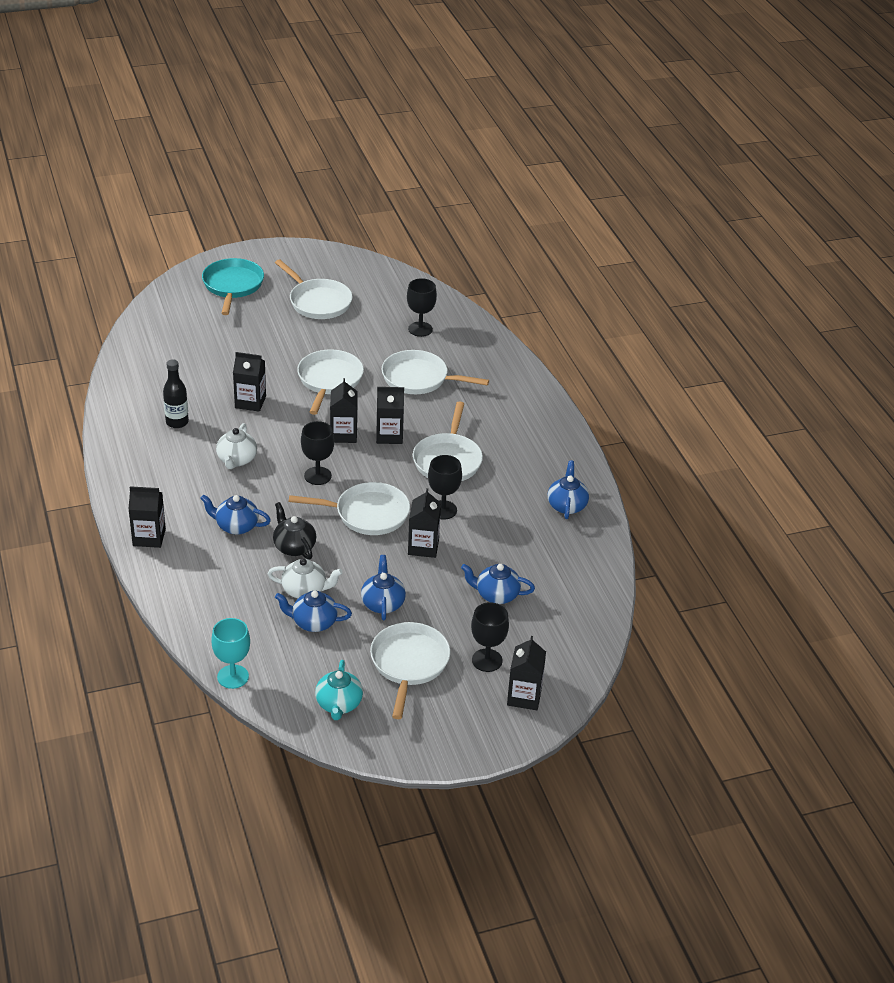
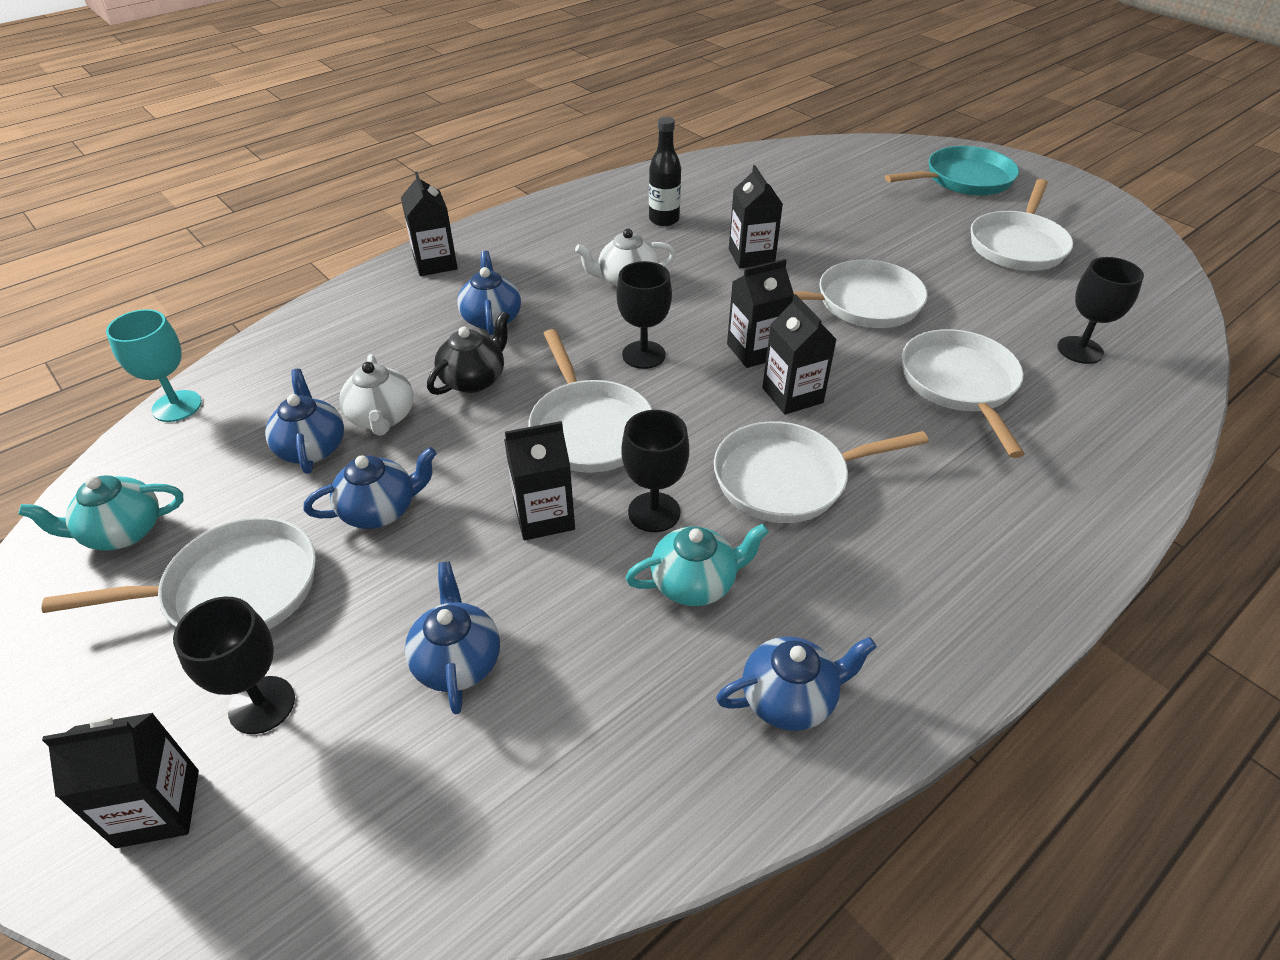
camera: 70 degrees right, 5 degrees up
none -> turquoise teapot [626,523,769,606]

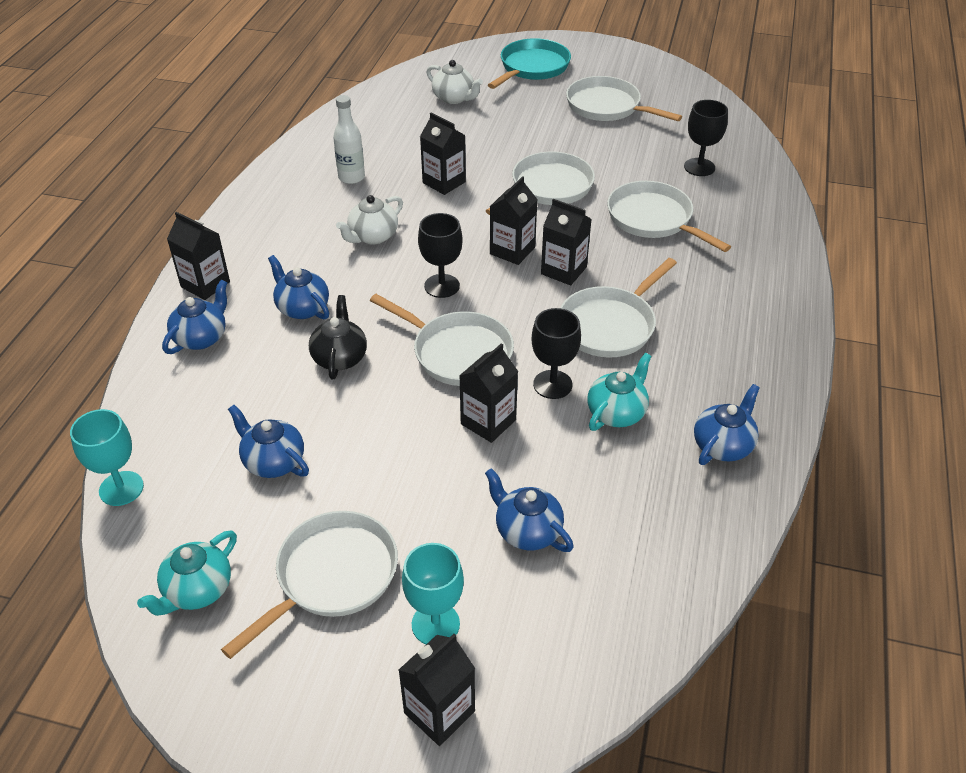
camera: 35 degrees left, 0 degrees up
black goblet [173,597,295,734] -> turquoise goblet [402,543,464,644]
blue teapot [303,447,437,529] -> blue teapot moved to [162,280,227,354]
white teapot [339,354,414,436] -> white teapot moved to [426,60,483,104]
black bottle [649,117,681,226] -> white bottle [333,95,365,184]
white pan [971,179,1073,271] -> white pan turned 135 degrees clockwise [566,76,682,121]

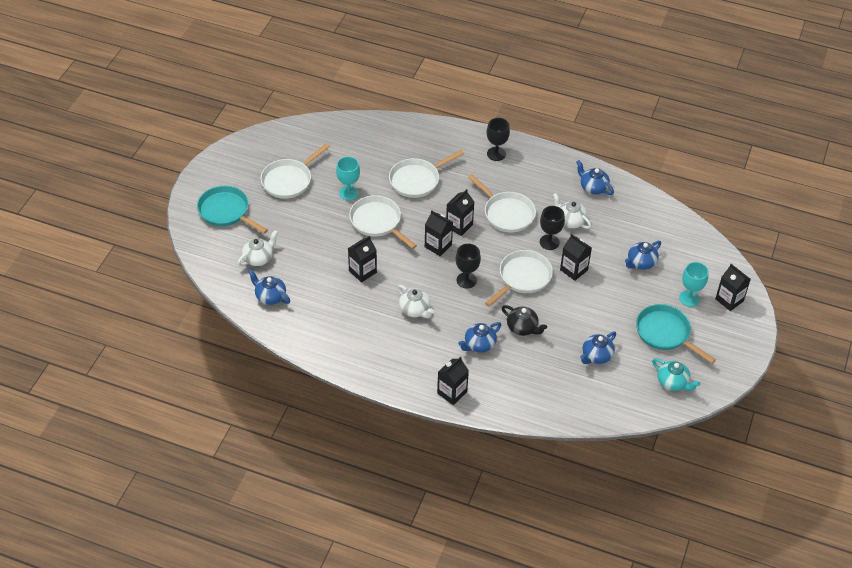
camera: 85 degrees left, 5 degrees up
turquoise goblet [70,409,144,506] -> turquoise goblet moved to [336,157,360,200]
blue teapot [162,280,227,354] -> blue teapot moved to [248,269,290,305]
white pan [221,511,398,659] -> turquoise pan [636,304,716,364]
black teapot [309,295,367,379] -> black teapot turned 150 degrees counterclockwise [502,305,547,336]
white bottle [333,95,365,184] -> none
turquoise teapot [587,353,651,431] -> white teapot [553,193,591,229]
black goblet [684,100,728,176] -> black goblet moved to [487,118,510,161]

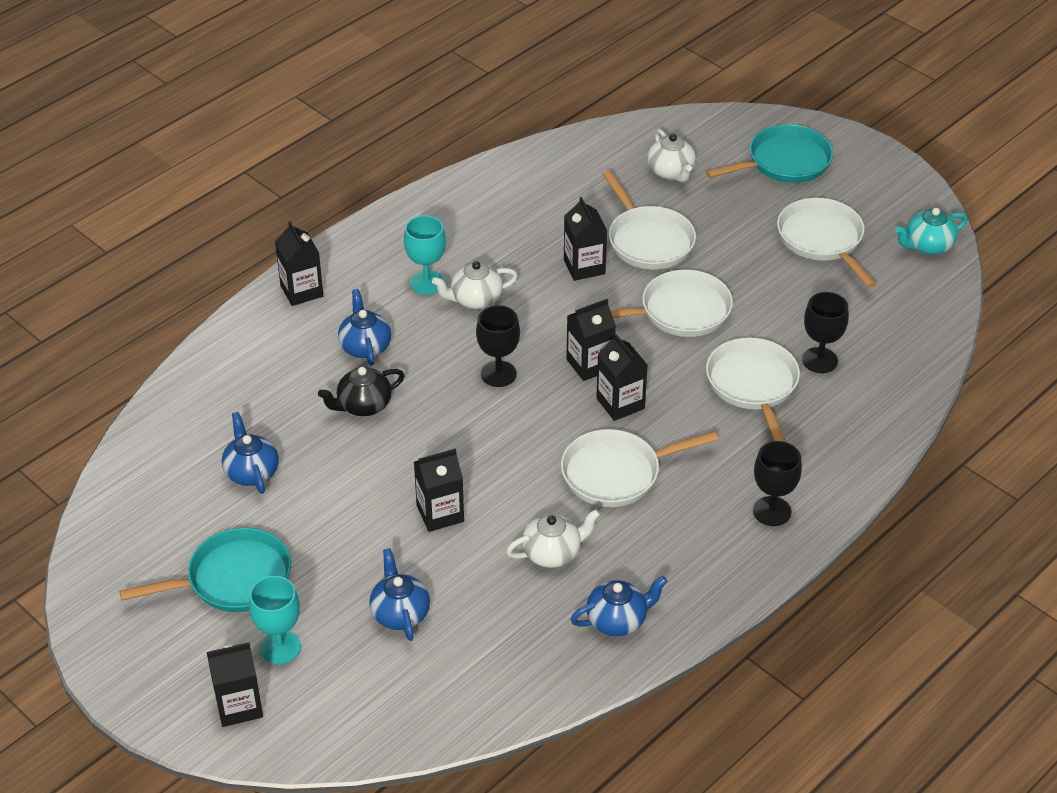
camera: 115 degrees right, 5 degrees down
blue teapot [248,269,290,305] -> none
turquoise goblet [336,157,360,200] -> turquoise goblet moved to [404,215,446,295]
white pan [485,250,553,307] -> white pan moved to [602,170,696,269]
black goblet [540,206,565,250] -> black goblet moved to [802,292,849,373]
turquoise teapot [652,358,700,391] -> turquoise teapot moved to [895,208,968,255]

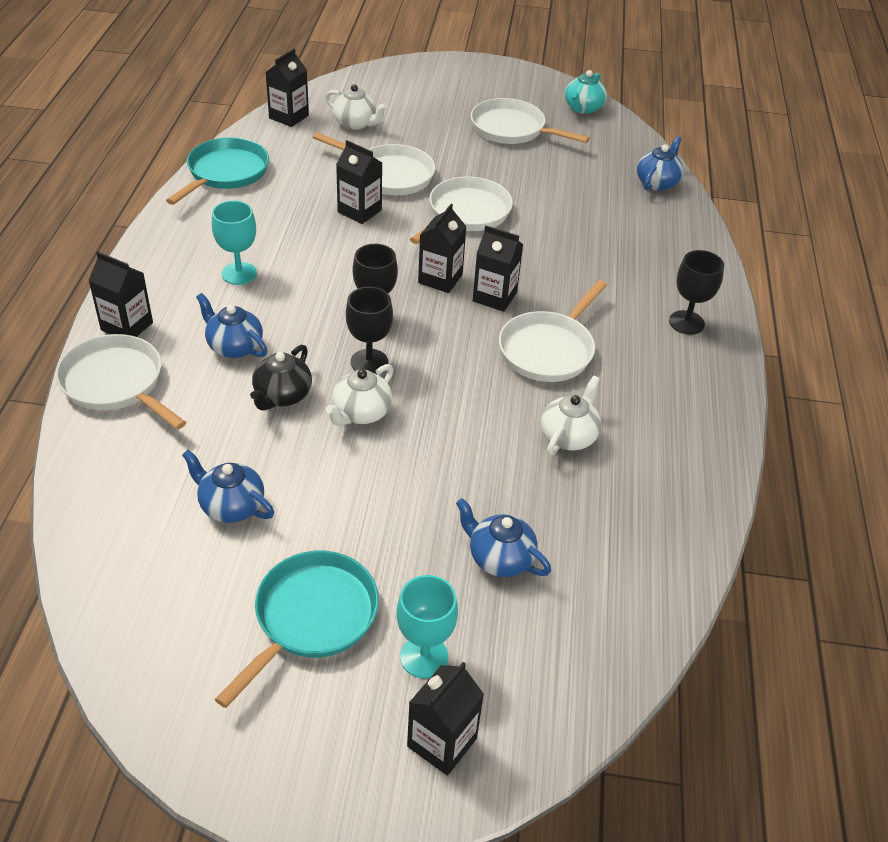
camera: 40 degrees left, 0 degrees up
black carton [414,448,464,532] -> black carton moved to [265,49,309,127]
white teapot [432,261,518,309] -> white teapot moved to [326,364,394,426]
blue teapot [570,576,667,636] -> blue teapot moved to [637,136,683,191]
turquoise pan [706,124,833,183] -> turquoise pan moved to [166,137,269,205]
white pan [706,337,800,442] -> white pan moved to [56,334,186,430]
black goblet [802,292,849,373] -> black goblet moved to [346,287,393,374]

